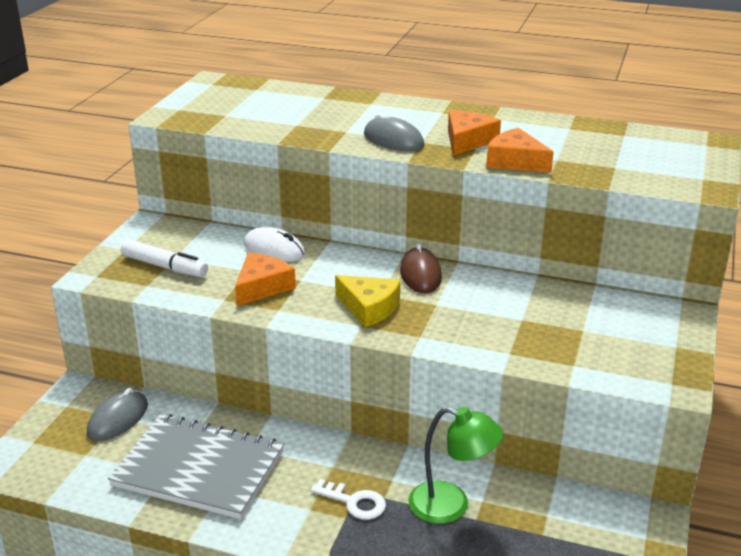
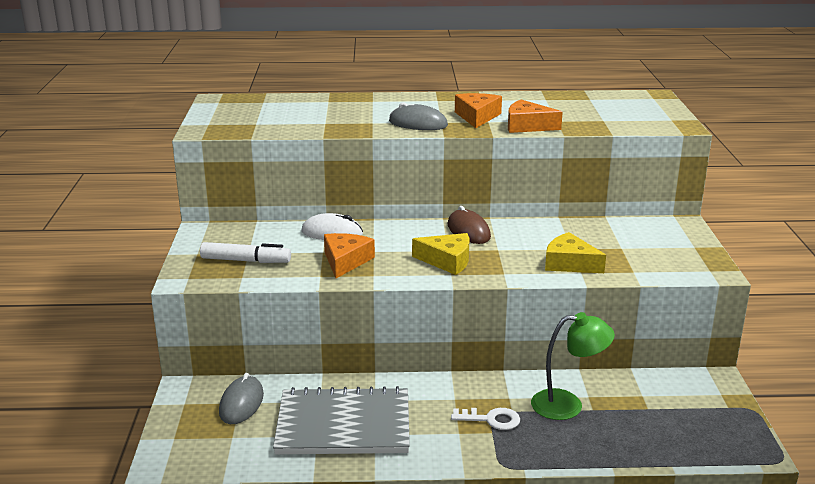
camera: 20 degrees left, 5 degrees down
none -> yellow cheese [545,232,606,273]

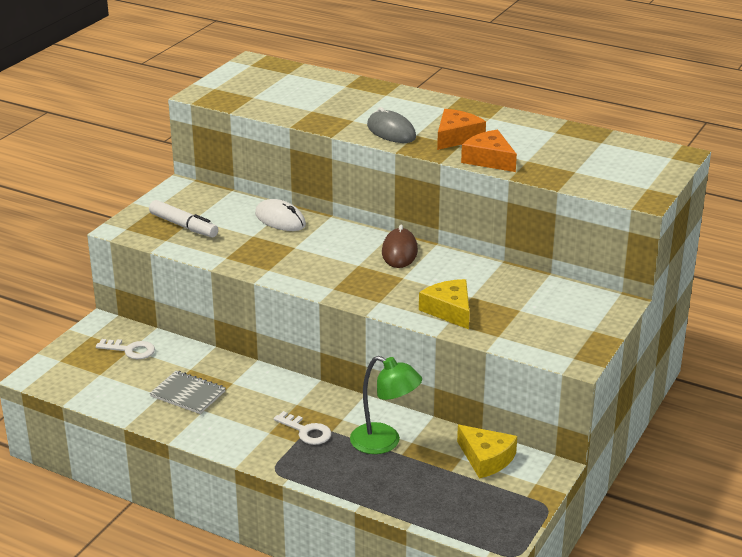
camera: 30 degrees right, 5 degrees up
grey mouse [219,373,264,424] -> white key [96,339,155,359]
grey notebook [273,386,410,454] -> grey notebook [150,371,226,414], size x0.52
orange cheese [324,233,375,278] -> none
yellow cheese [412,233,470,275] -> yellow cheese moved to [457,425,517,479]

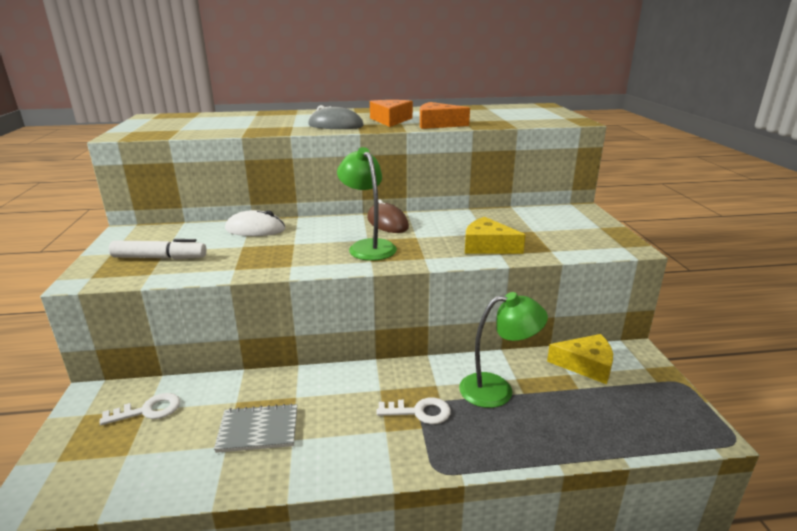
camera: 35 degrees left, 5 degrees down
none -> green lamp [337,147,397,261]

